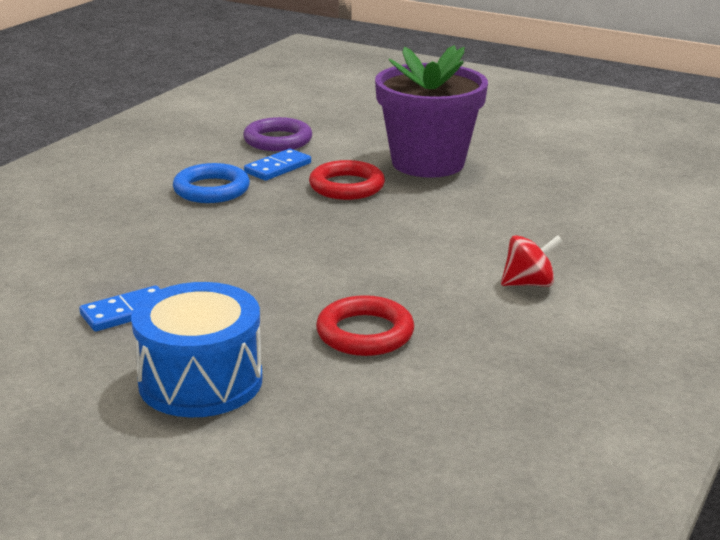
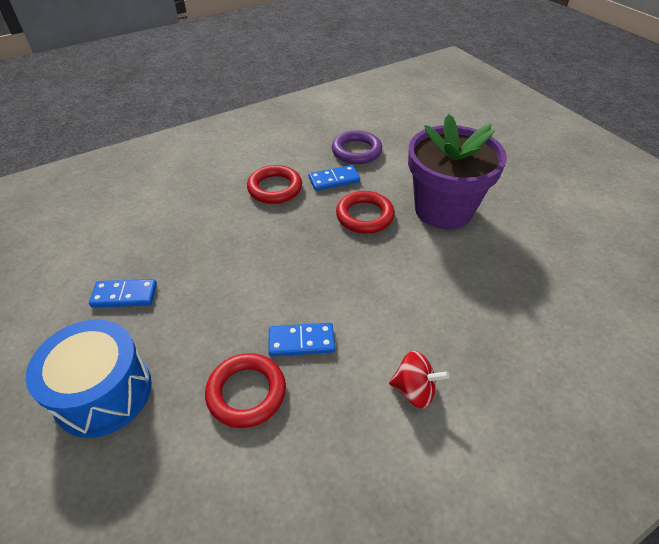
camera: 30 degrees right, 20 degrees up
blue ring [173,163,250,203] -> red ring [247,165,302,204]
none -> blue domino [268,323,335,356]

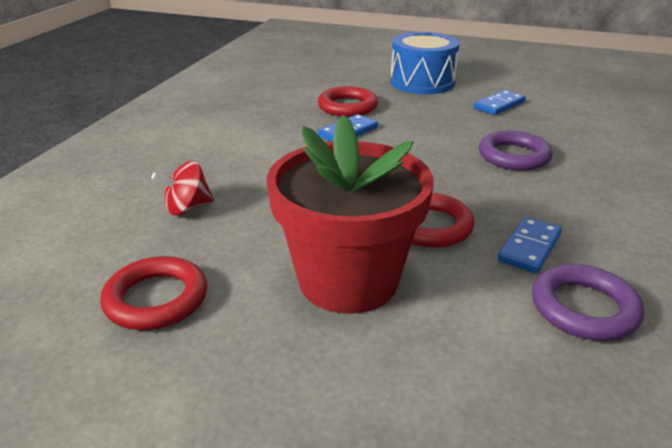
camera: 140 degrees right, 15 degrees down
red ring [247,165,302,204] -> red ring moved to [100,256,207,330]
red spinning top [389,351,450,408] -> red spinning top moved to [151,161,214,216]
purple flower pot [408,114,507,230] -> red flower pot [267,115,434,314]
none -> purple ring [479,131,553,171]

